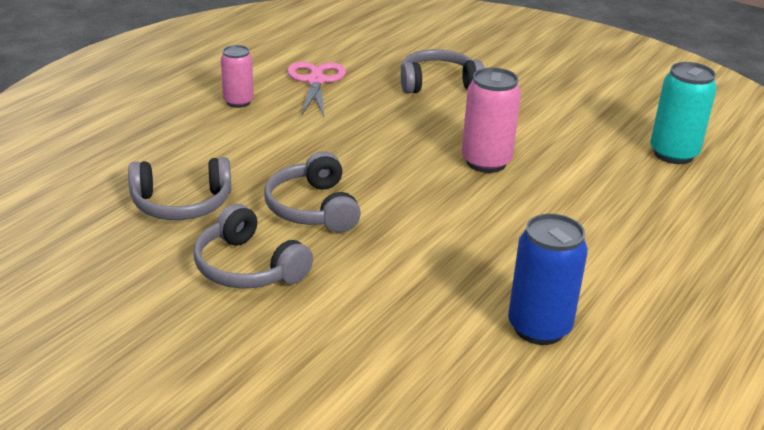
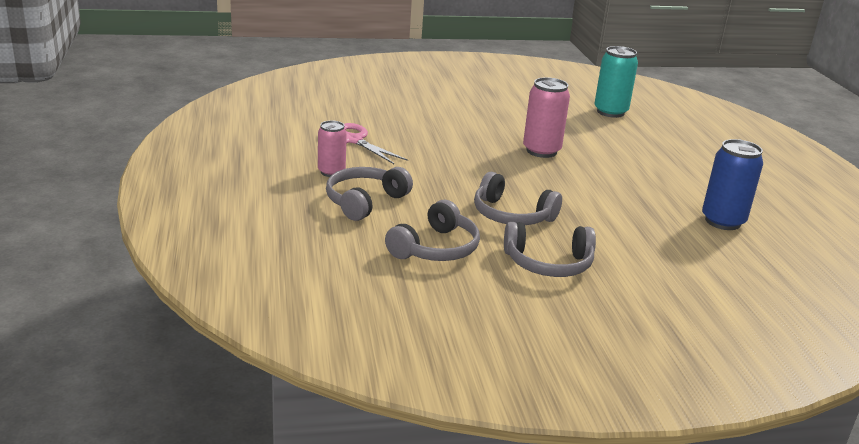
camera: 45 degrees left, 5 degrees down
grey headphones [401,49,484,94] -> grey headphones moved to [326,167,413,221]

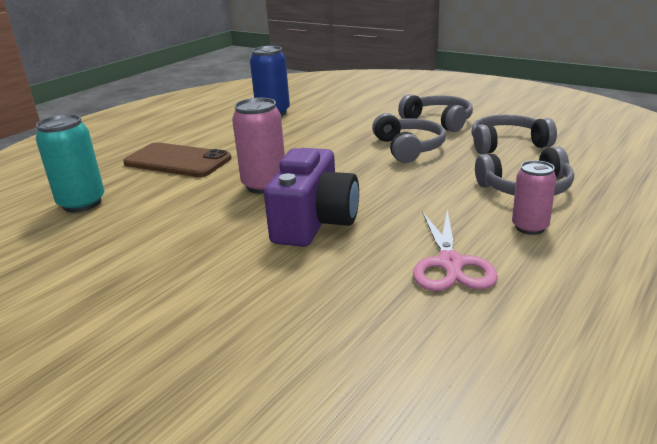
camera: 130 degrees left, 0 degrees up
none -> brown phone [123,142,231,177]
none -> purple camera [264,148,359,247]

